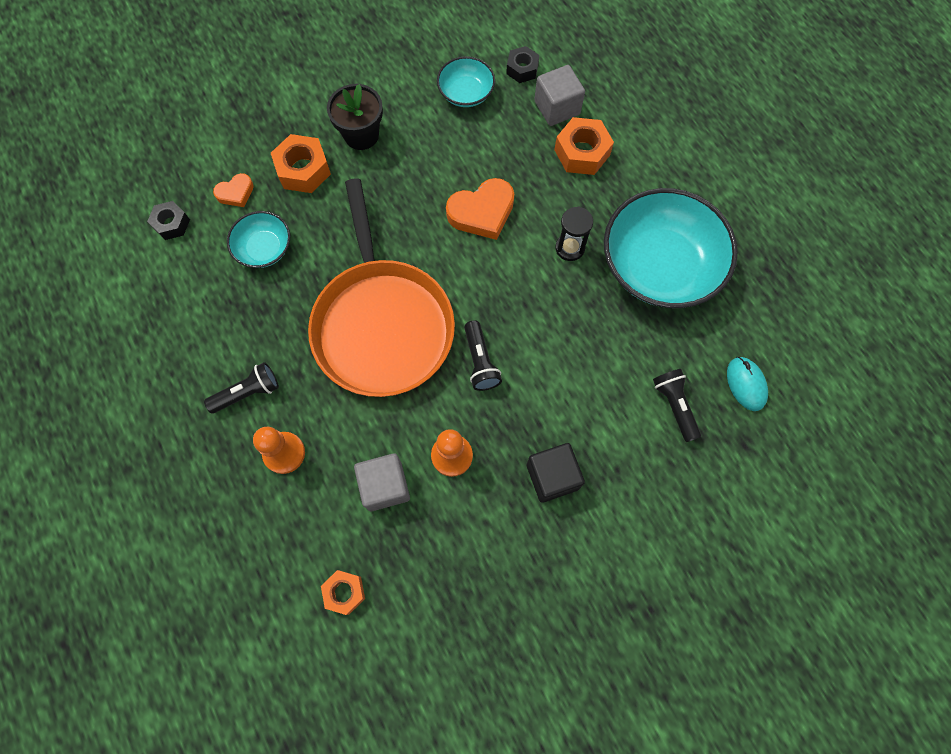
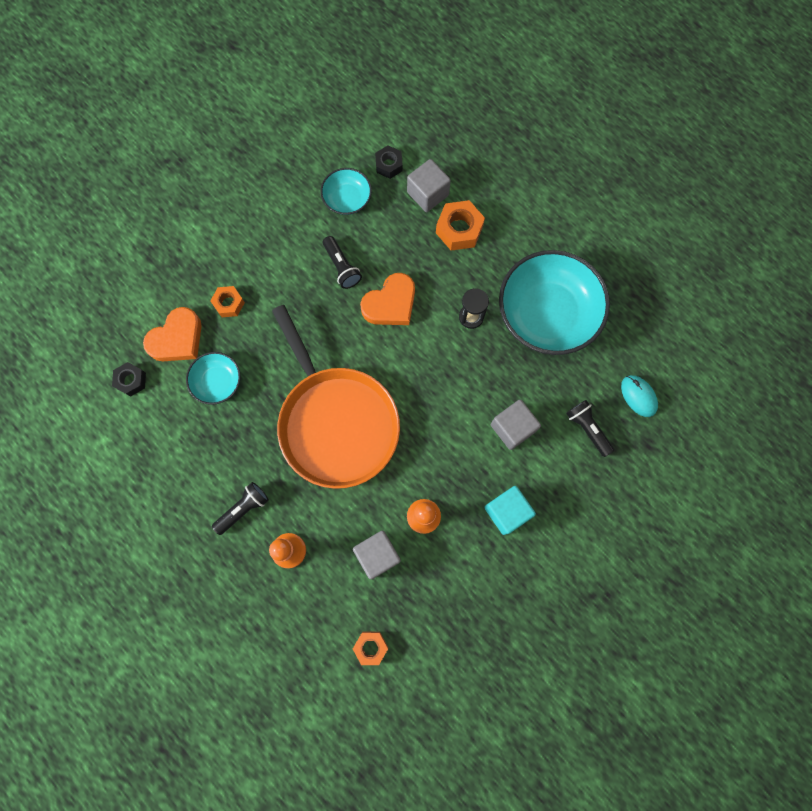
camera: 15 degrees left, 5 degrees up
orange heart [213,173,254,207] -> orange heart [143,307,202,361], size x1.78
orange nut [271,134,331,193] -> orange nut [210,286,245,317], size x0.64
black flower pot [327,84,383,150] -> none
black flashlight [464,320,502,391] -> black flashlight moved to [323,236,362,289]
black cube [527,443,585,503] -> turquoise cube [484,486,536,535]
none -> grey cube [491,400,541,450]

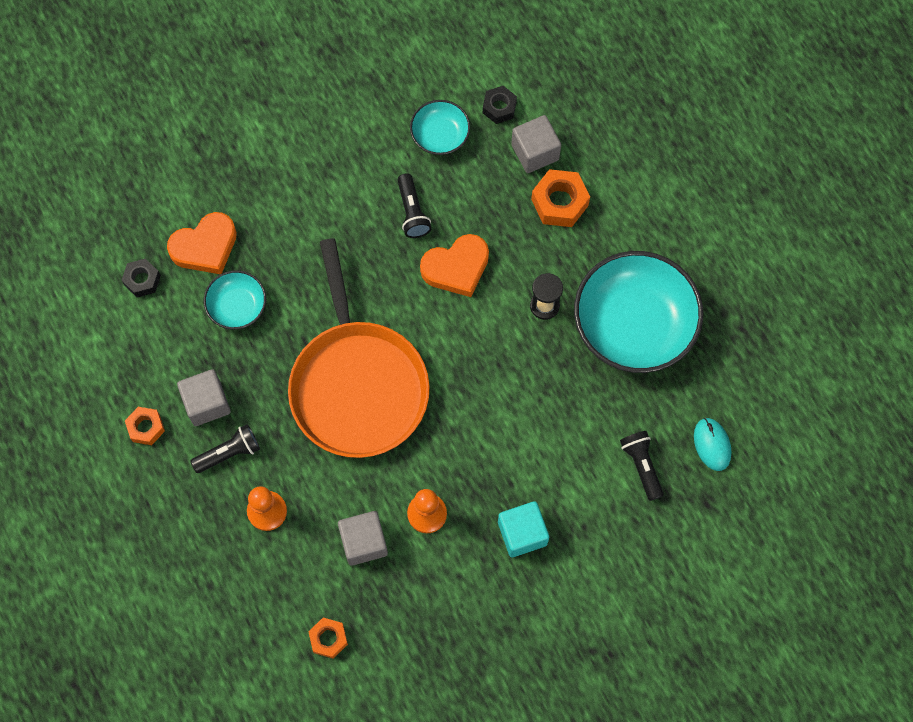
camera: 15 degrees right, 5 degrees down
orange nut [210,286,245,317] -> orange nut moved to [125,407,165,445]
grey cube [491,400,541,450] -> grey cube moved to [177,369,231,426]

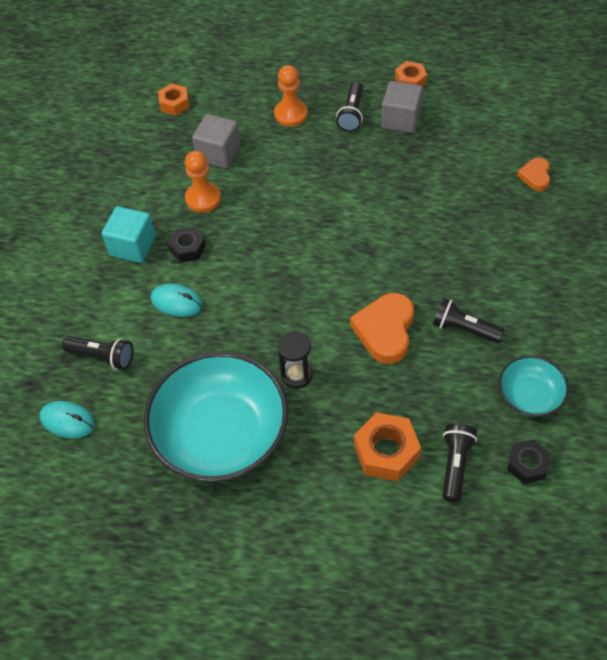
camera: 130 degrees right, 15 degrees down
black nut [122,259,161,297] -> black nut moved to [168,227,206,262]
orange heart [167,212,237,274] -> orange heart [517,157,550,191], size x0.56
turquoise bowl [204,270,266,330] -> none
orange pan [288,238,430,458] -> none
grey cube [511,115,561,173] -> black flashlight [443,423,477,502]
none -> turquoise mouse [151,284,203,317]

